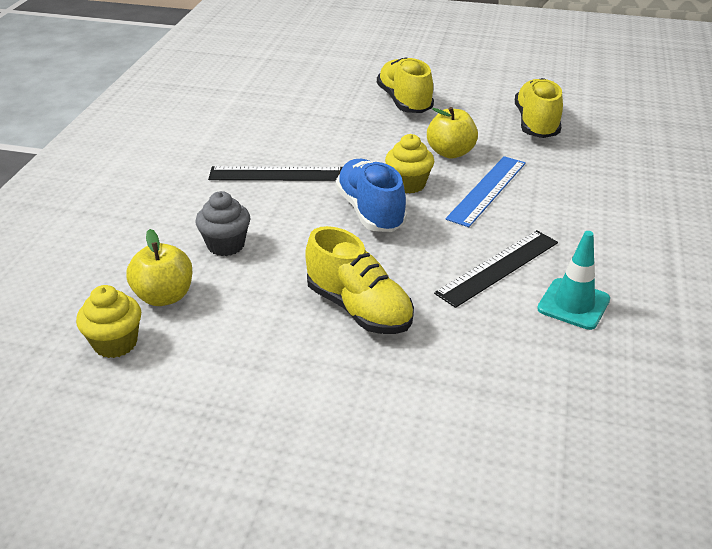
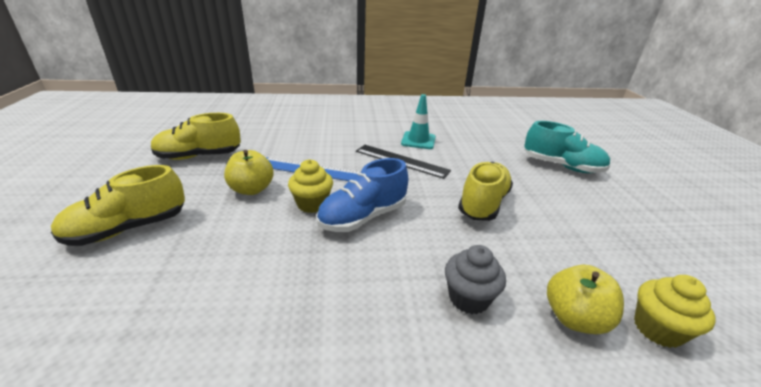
camera: 110 degrees left, 5 degrees down
black ruler [208,166,342,181] -> none
none -> turquoise shoe [524,121,610,173]

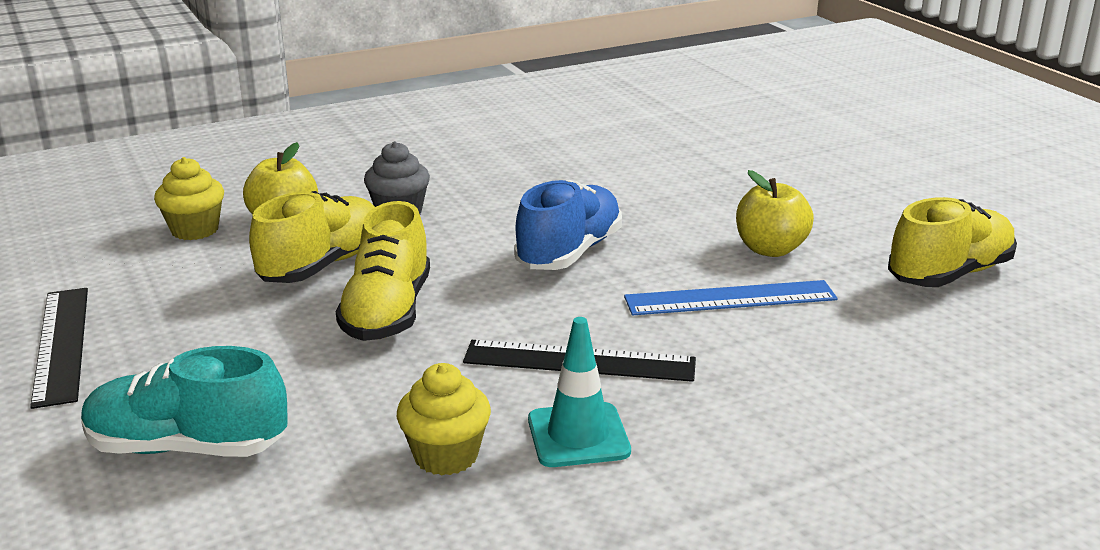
camera: 160 degrees right, 5 degrees down
yellow shoe [51,165,185,246] -> yellow shoe moved to [249,191,375,283]
yellow cupcake [288,159,333,213] -> yellow cupcake moved to [397,363,491,476]
none -> black ruler [30,288,88,409]

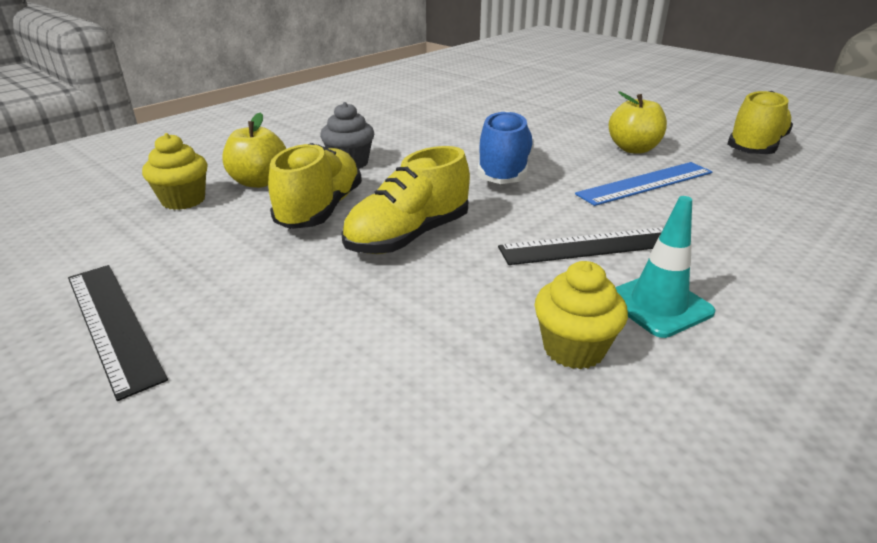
camera: 20 degrees left, 5 degrees up
turquoise shoe [81,346,288,457] -> none
yellow shoe [336,201,430,341] -> yellow shoe turned 60 degrees clockwise [341,146,470,254]

